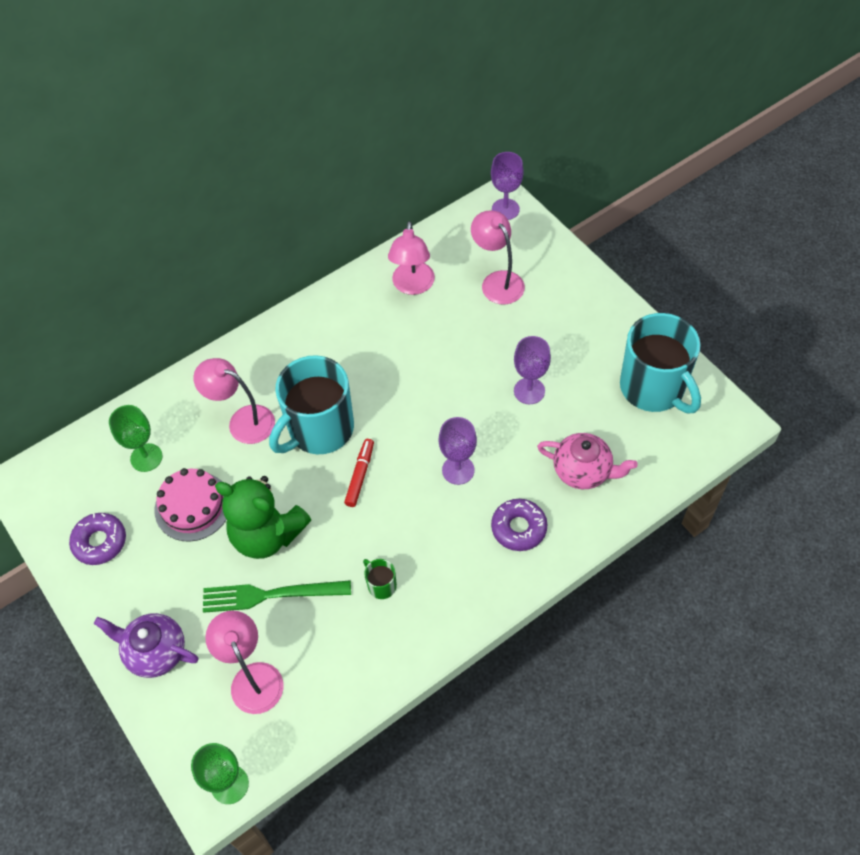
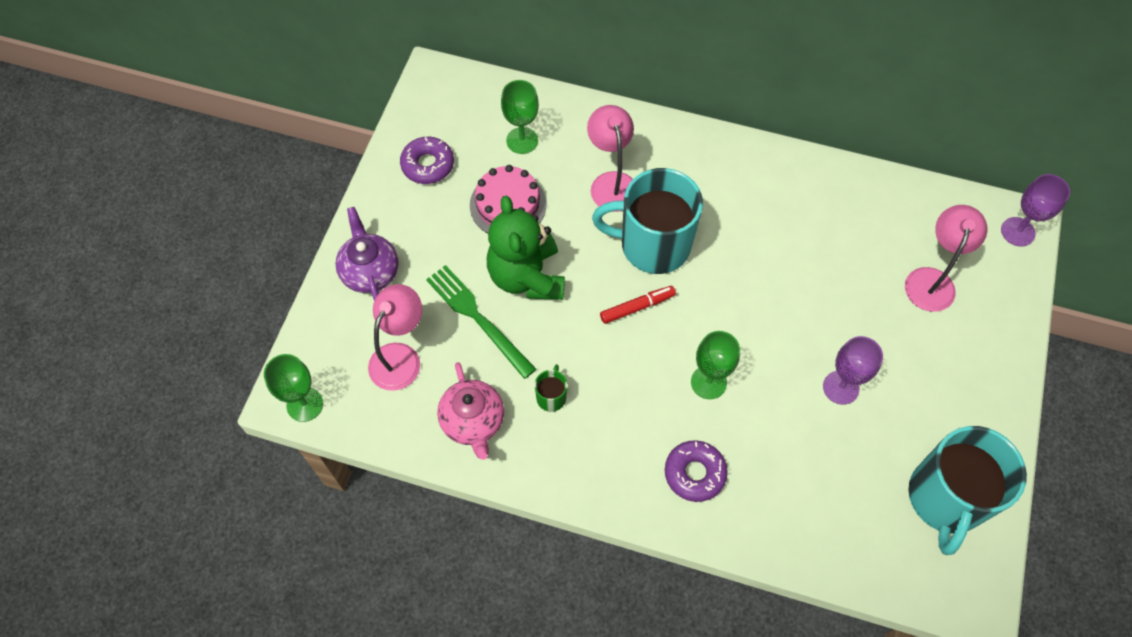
camera: 50 degrees right, 5 degrees up
pink lamp [388,221,435,295] -> none
purple goblet [439,417,477,485] -> green goblet [691,331,740,399]
pink teapot [537,433,638,489] -> pink teapot moved to [437,362,504,460]

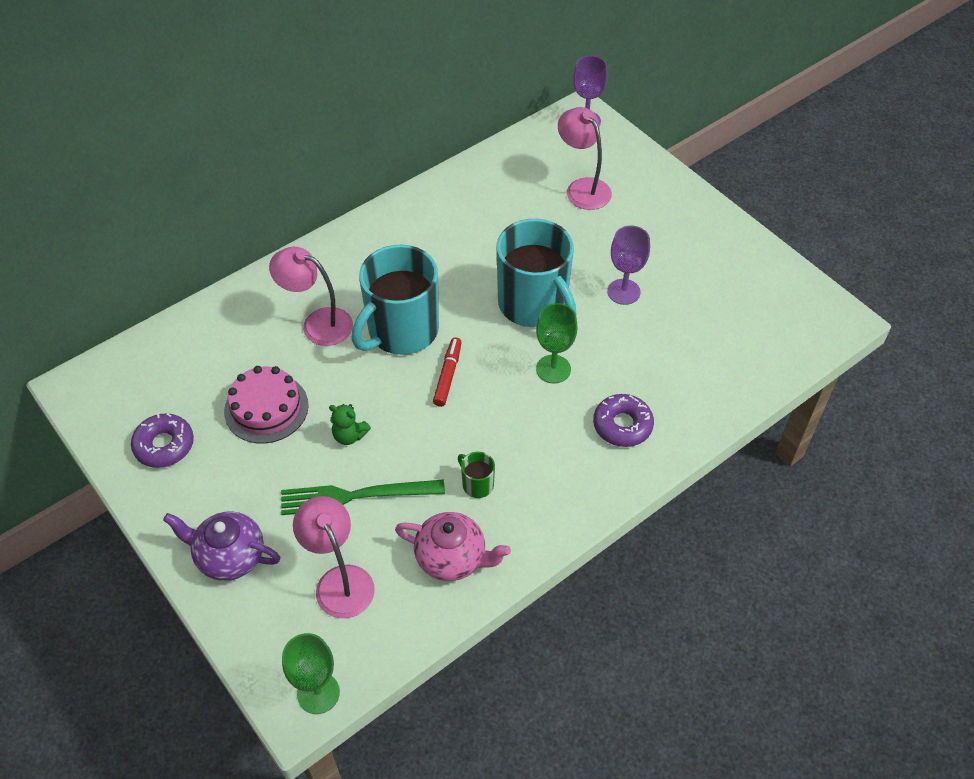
camera: 55 degrees left, 10 degrees down
green teddy bear [487,196,565,300] -> green teddy bear [329,404,371,445], size x0.44
green goblet [501,80,539,154] -> none
turquoise mug [908,426,1027,555] -> turquoise mug moved to [496,219,576,327]

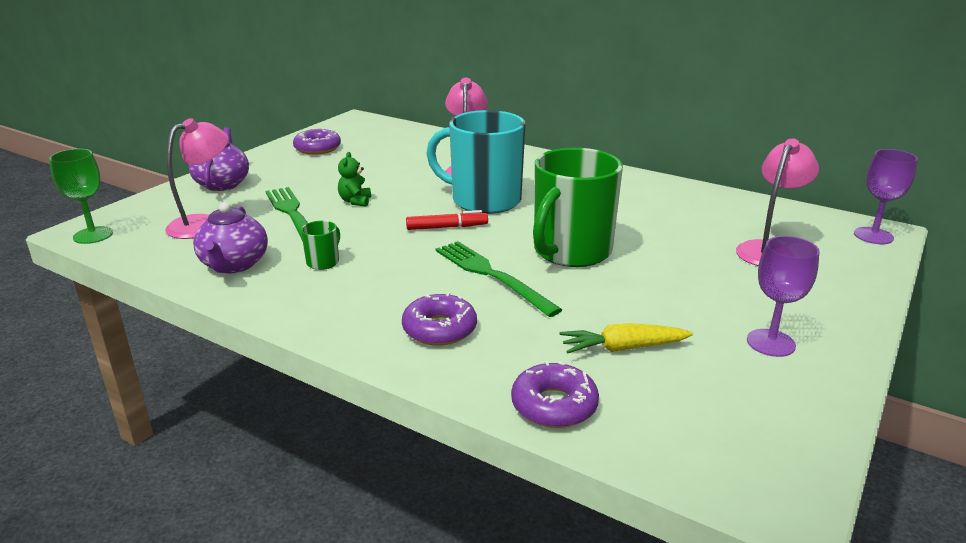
camera: 70 degrees right, 25 degrees down
pink cake [224,366,309,444] -> none
pink teapot [395,512,511,581] -> purple teapot [193,202,268,273]
turquoise mug [496,219,576,327] -> green mug [533,148,623,267]
green goblet [536,303,577,383] -> green fork [436,241,562,317]
purple goblet [607,226,650,305] -> purple goblet moved to [747,236,820,357]
none -> purple donut [511,361,599,428]
none -> yellow carrot [560,323,693,353]

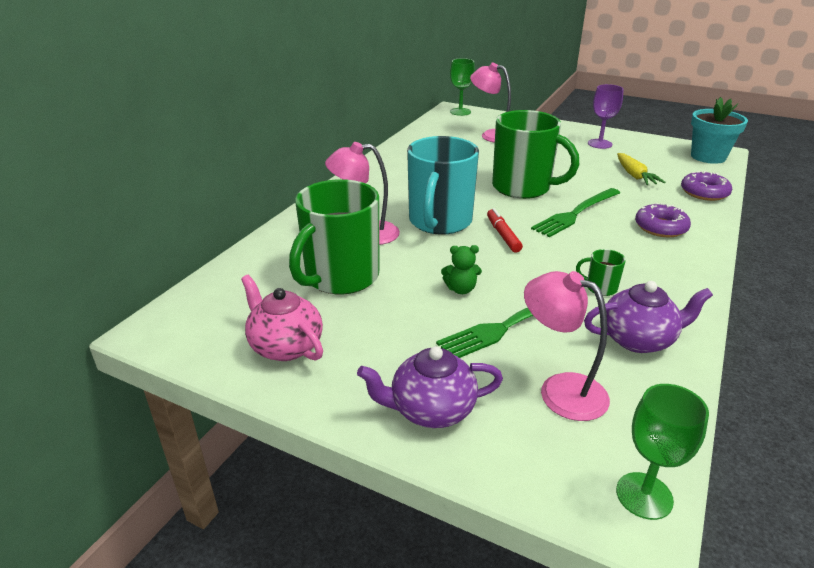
camera: 95 degrees left, 5 degrees up
purple donut [293,128,341,155] -> pink teapot [241,275,323,361]
purple goblet [854,149,918,244] -> green goblet [450,58,475,116]
none -> green mug [289,179,379,295]
none -> turquoise flower pot [691,97,748,164]

